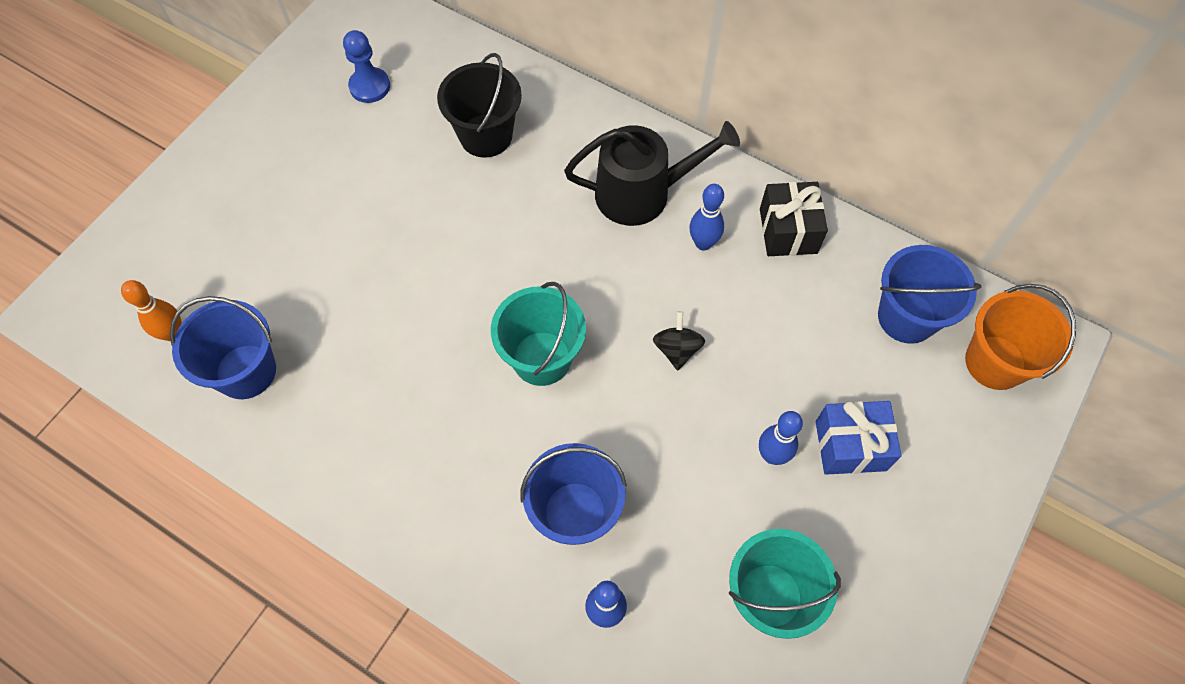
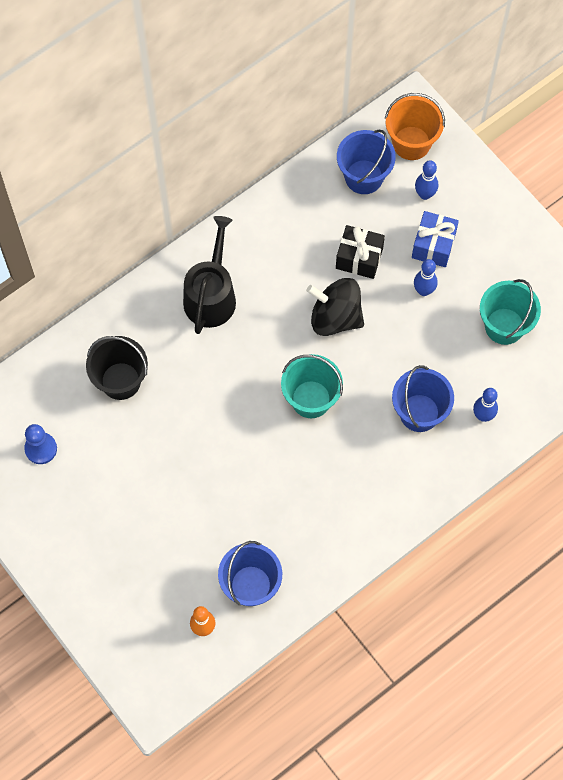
camera: 70 degrees left, 5 degrees up
black spinning top [653,311,705,370] -> black spinning top [306,278,364,336], size x1.90
blue bowling pin [690,184,724,250] -> blue bowling pin moved to [415,160,438,200]
black gift [760,182,828,256] -> black gift moved to [336,225,385,279]

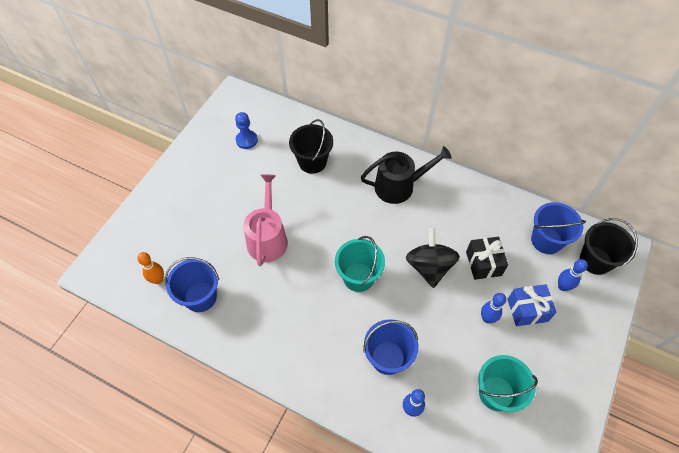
camera: 65 degrees right, 10 degrees down
orange bucket [385,93,445,160] -> black bucket [580,218,638,275]
none -> pink watering can [243,174,288,266]

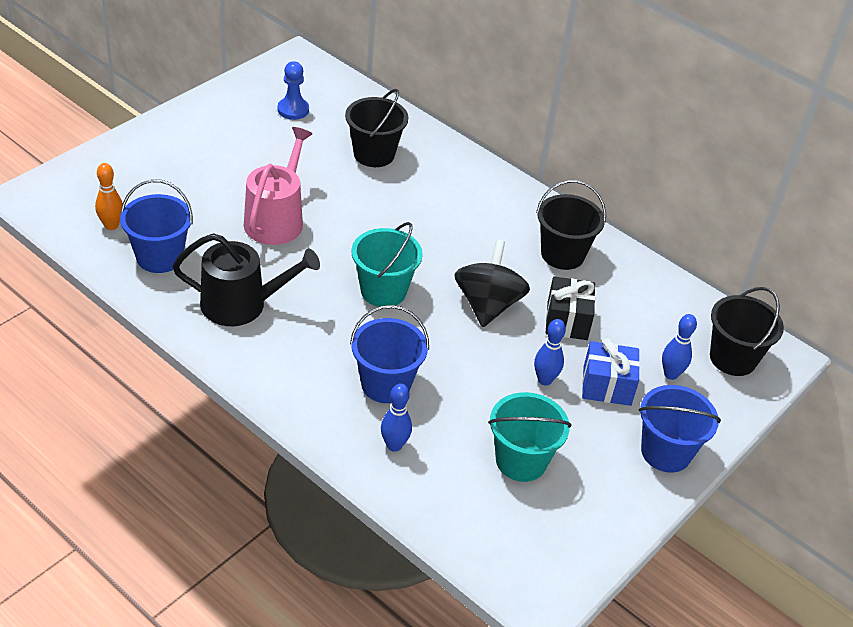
camera: 10 degrees right, 15 degrees down
black watering can [361,146,452,204] -> black watering can moved to [173,233,320,326]
blue bucket [531,202,586,254] -> blue bucket moved to [639,385,721,473]
none -> black bucket [536,180,606,270]

